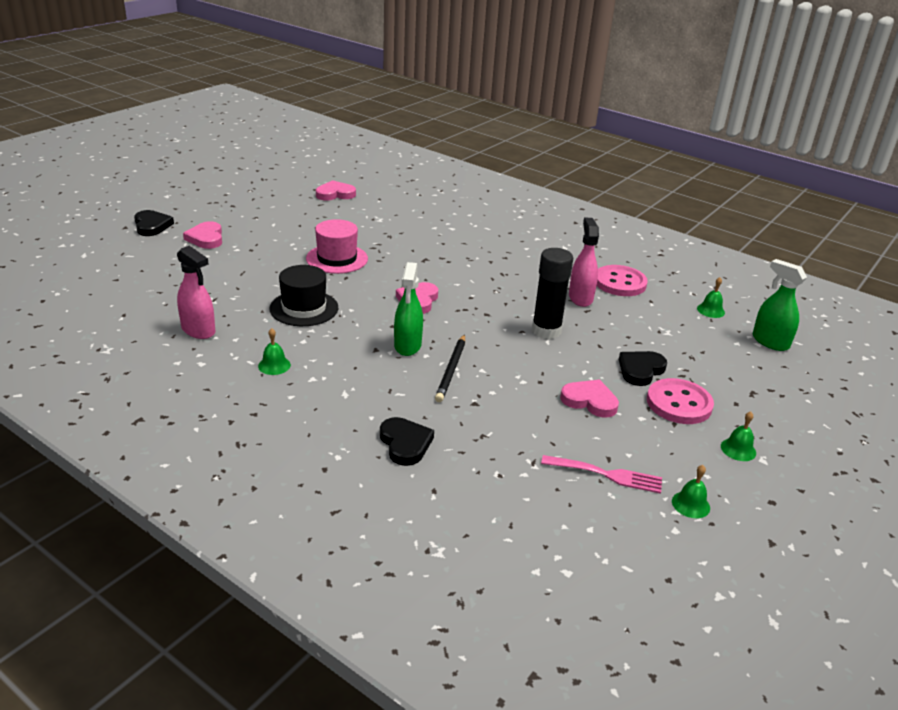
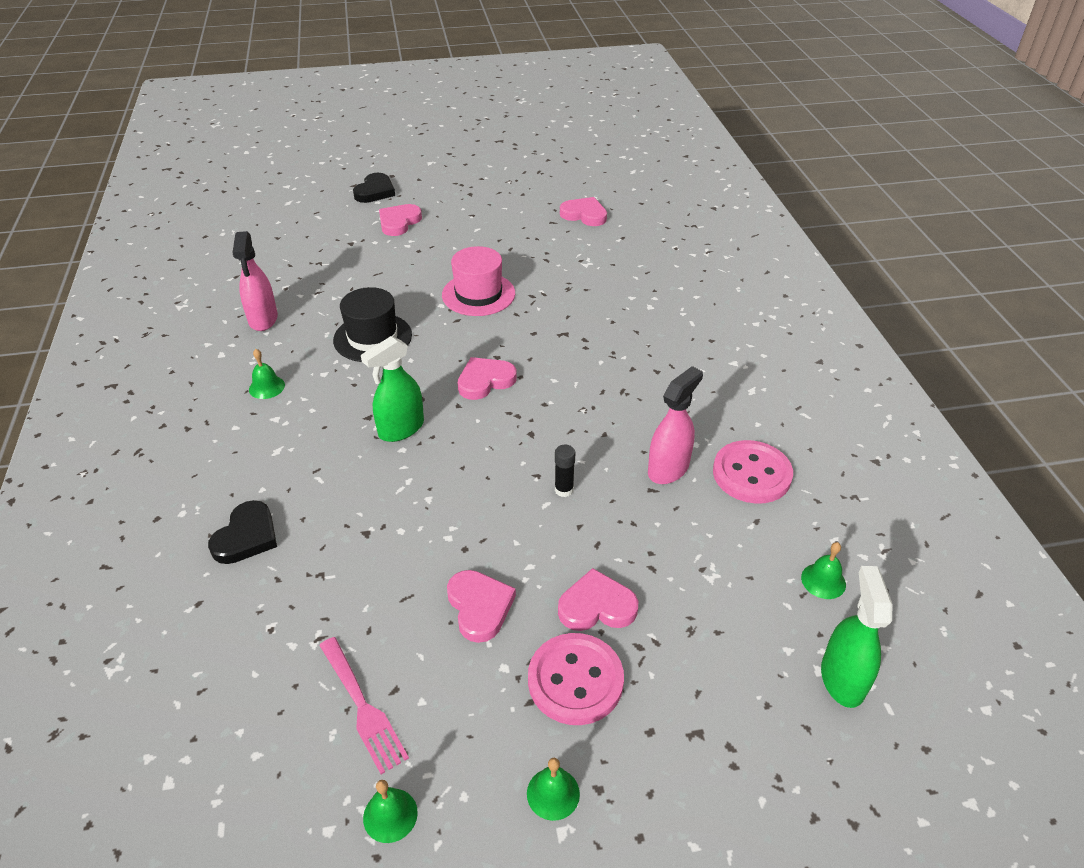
camera: 45 degrees right, 10 degrees up
black pencil [435,334,465,402] -> none
black glue stick [532,248,573,339] -> black glue stick [555,445,575,497], size x0.47
black heart [619,351,667,386] -> pink heart [558,568,638,631]

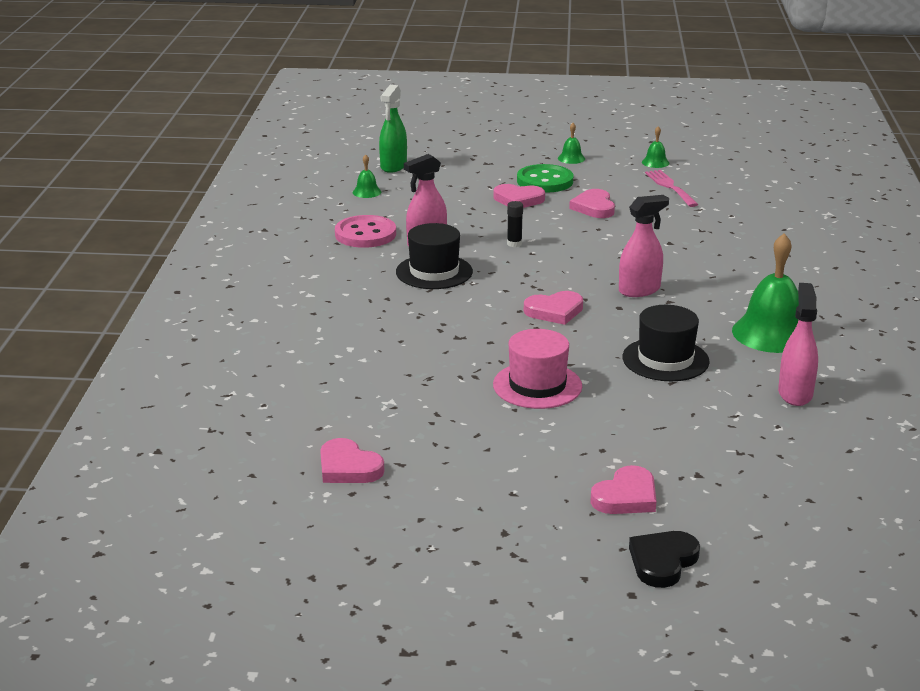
camera: 165 degrees left, 15 degrees down
black heart [208,500,277,564] -> none
green bell [249,349,285,399] -> green bell [732,233,799,353], size x2.22
green spray bottle [361,336,424,442] -> pink spray bottle [619,195,669,297]
pink button [528,633,624,725] -> green button [517,164,573,193]
none -> black hat [396,223,473,289]

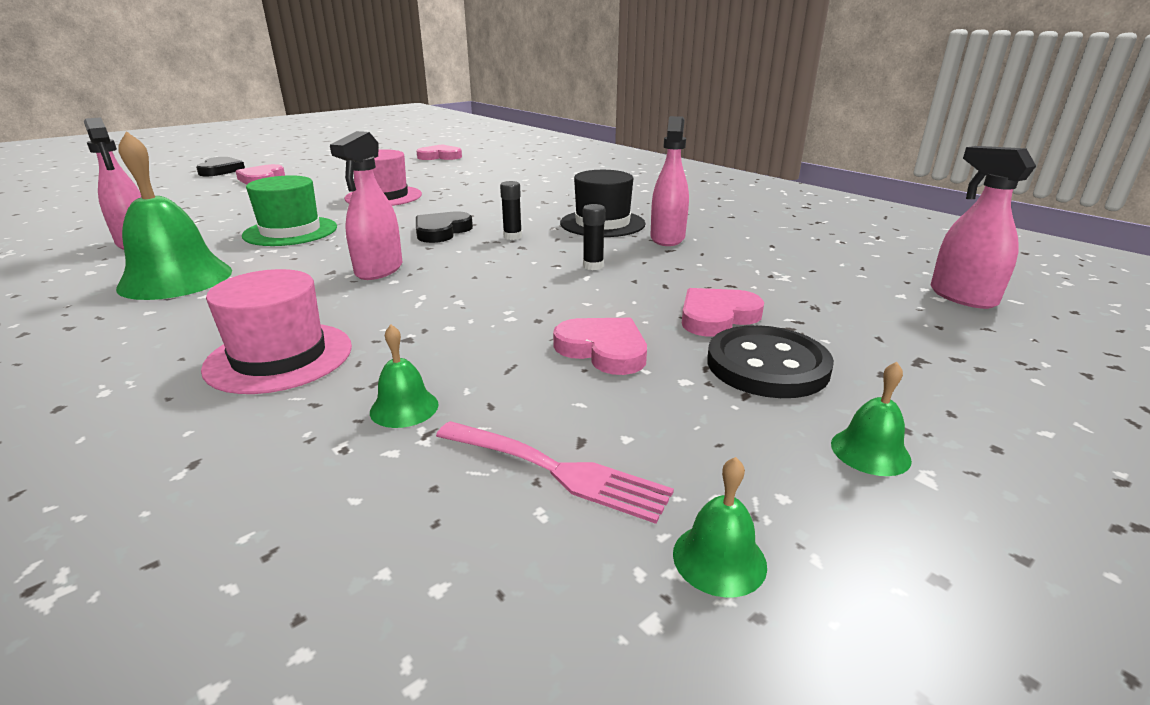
camera: 135 degrees right, 0 degrees up
pink button [335,215,396,248] -> none
green bell [352,154,381,198] -> green bell moved to [370,324,438,428]
green spray bottle [379,85,407,173] -> pink spray bottle [930,146,1036,309]
green button [517,164,573,193] -> black button [707,325,834,398]
pink heart [524,291,583,325] -> black heart [416,211,473,243]
black hat [622,305,710,381] -> green hat [242,175,337,246]
none -> pink hat [201,269,352,394]
none -> black glue stick [500,181,522,240]

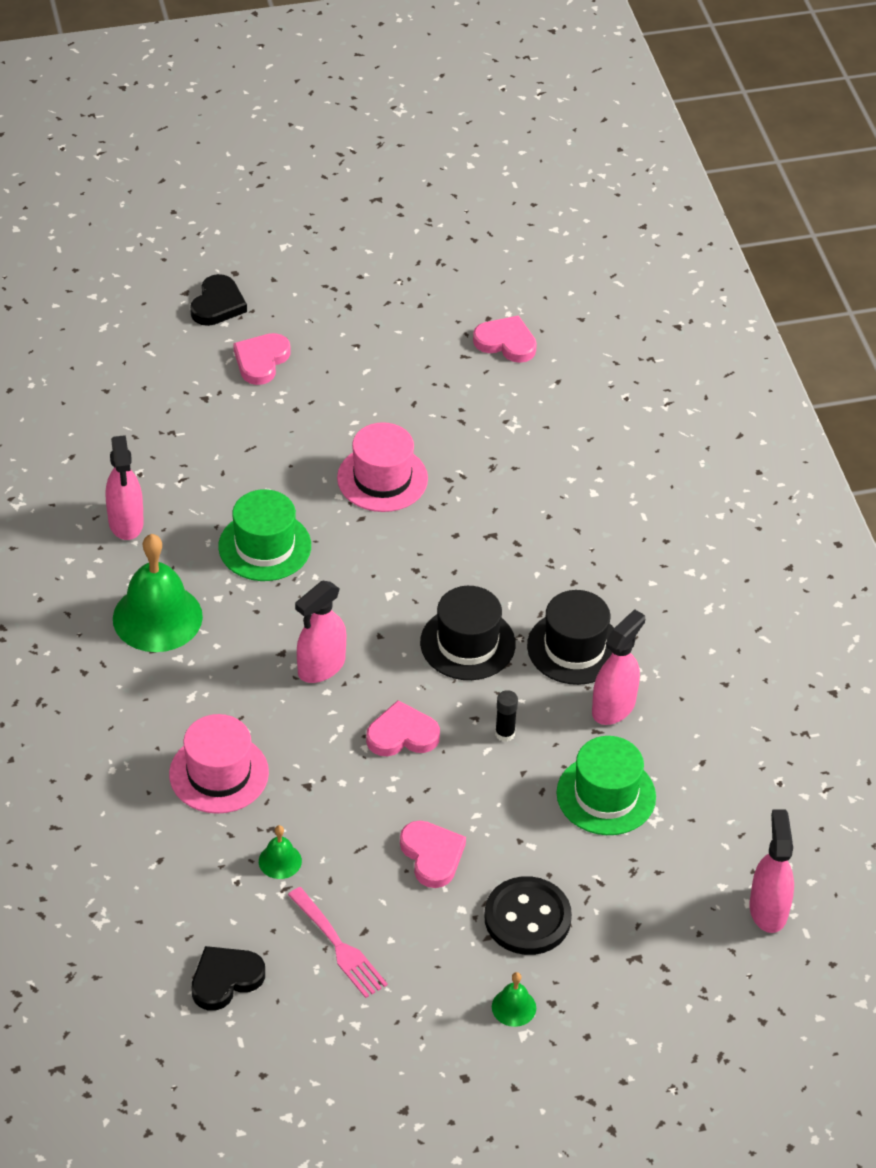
camera: 25 degrees right, 20 degrees up
black heart [416,211,473,243] -> black heart moved to [192,946,265,1011]
black glue stick [500,181,522,240] -> black hat [420,586,515,680]
green bell [673,457,767,598] -> none
pink heart [682,288,764,337] -> pink heart moved to [366,700,440,756]
none -> green hat [556,736,656,835]

